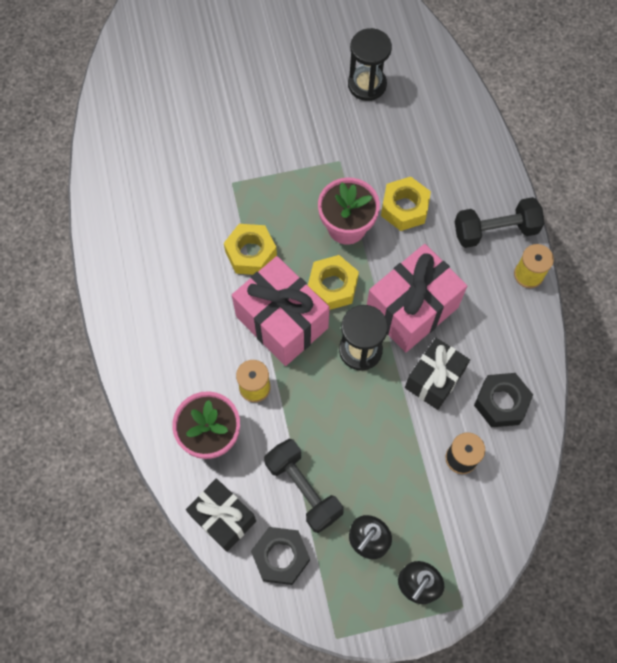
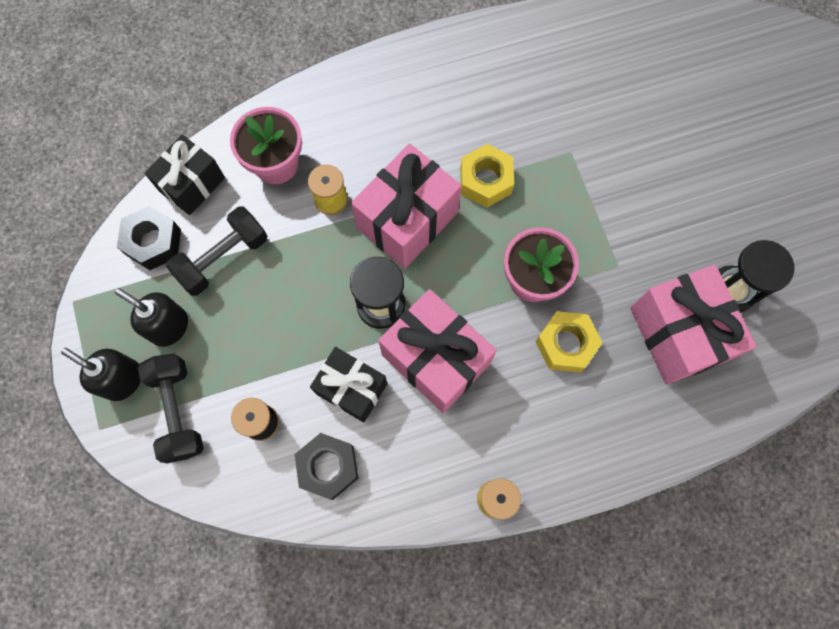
camera: 85 degrees right, 5 degrees up
yellow nut [308,255,359,310] -> none
black dumbbell [455,197,544,248] -> black dumbbell moved to [138,354,204,463]
none -> pink gift [630,265,757,384]

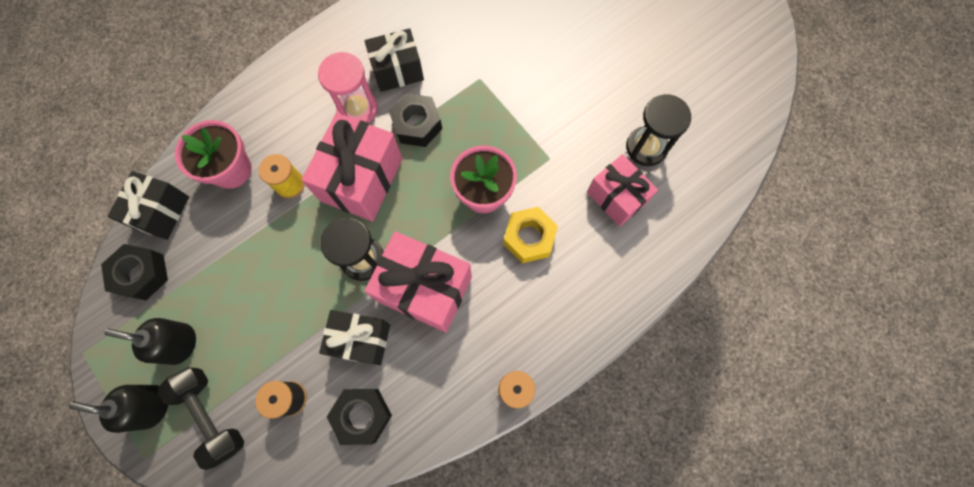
camera: 20 degrees left, 0 degrees up
black dumbbell [166,206,267,296] -> none
yellow nut [460,144,514,208] -> black nut [389,93,442,147]
pink gift [630,265,757,384] -> pink gift [587,154,658,227], size x0.66
none -> pink hourglass [318,52,378,123]
none -> black gift [365,28,424,92]

